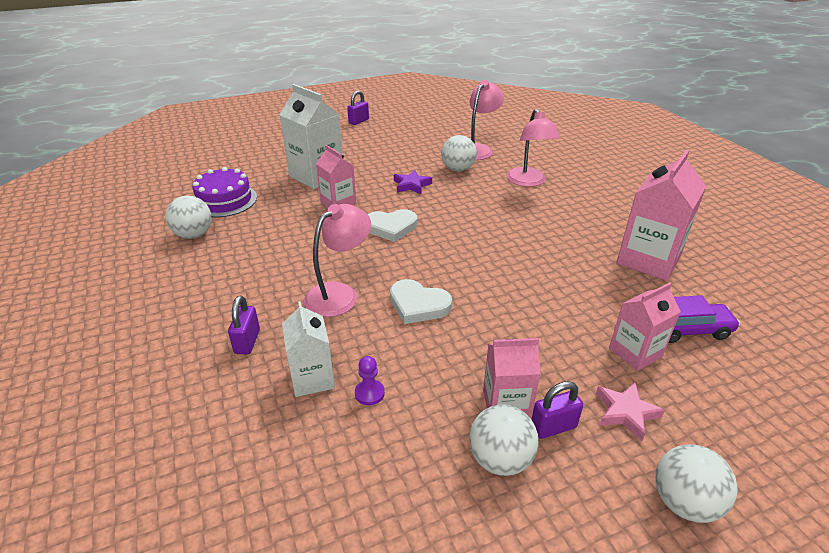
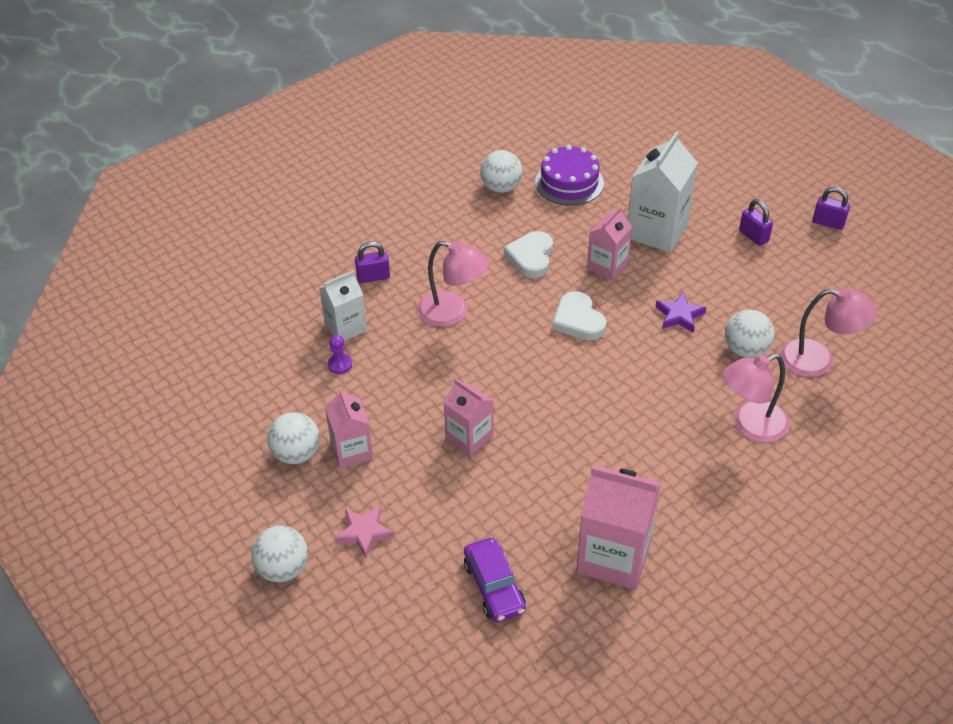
camera: 75 degrees right, 10 degrees up
white heart [390,279,452,324] -> white heart moved to [504,231,553,278]
purple padlock [531,381,583,439] -> purple padlock moved to [739,199,773,246]
pink carton [609,283,681,371] -> pink carton moved to [443,378,494,456]

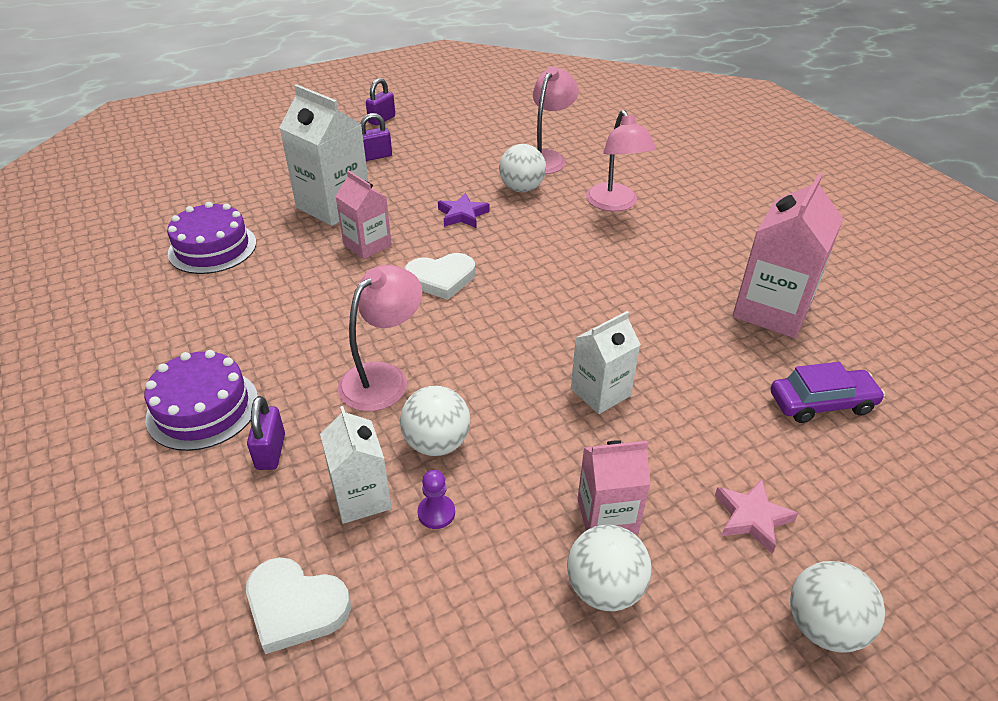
camera: 80 degrees left, 5 degrees down
pink carton [443,378,494,456] -> white carton [571,311,641,414]
white ball [480,150,522,193] -> white ball moved to [400,386,470,456]
white heart [504,231,553,278] -> white heart moved to [246,557,351,654]
none -> purple cake [145,350,258,451]

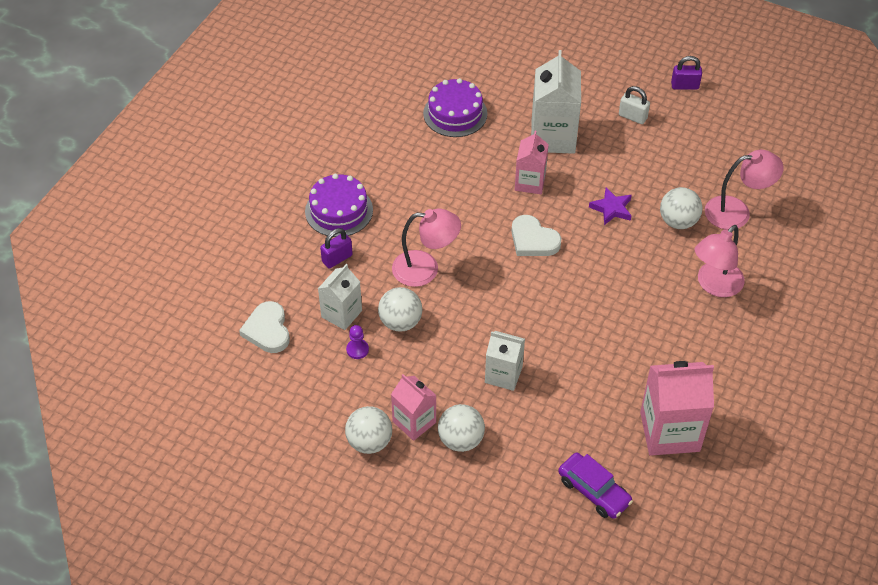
camera: 55 degrees right, 10 degrees up
purple padlock [360,113,392,161] -> white padlock [619,86,650,124]
pink star [715,479,798,553] -> none
white ball [790,561,885,653] -> white ball moved to [438,404,485,452]

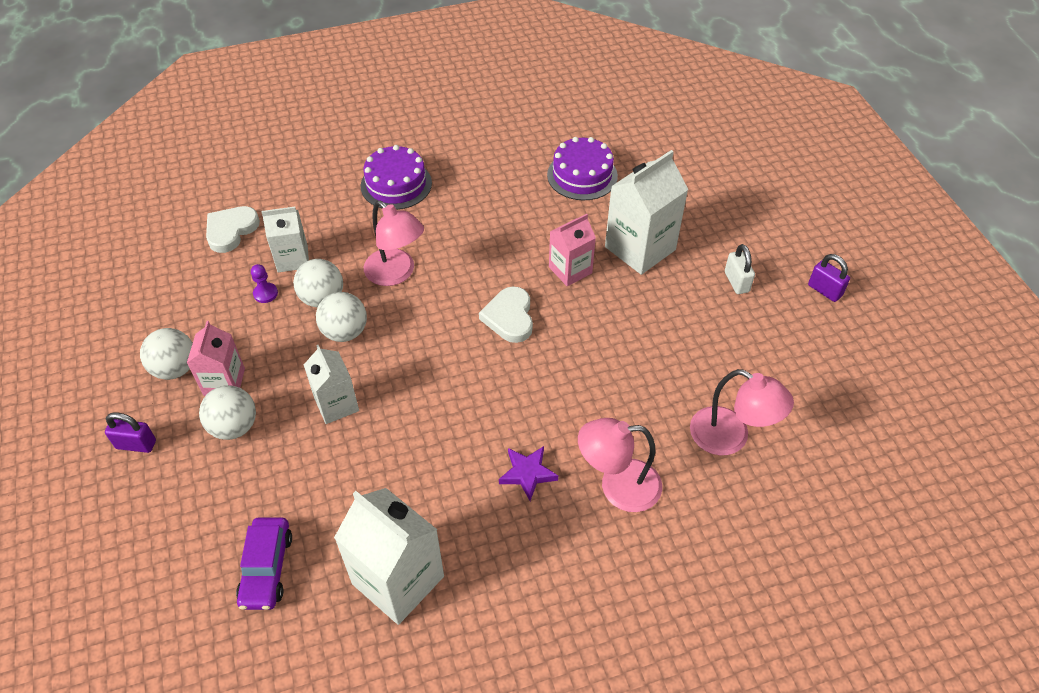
camera: 45 degrees right, 0 degrees up
purple padlock [320,228,353,268] -> purple padlock moved to [105,412,156,453]
purple star [589,187,632,225] -> purple star moved to [499,446,558,501]
pink carton [640,361,714,456] -> white carton [334,488,444,625]
white ball [660,187,703,229] -> white ball moved to [316,292,367,342]

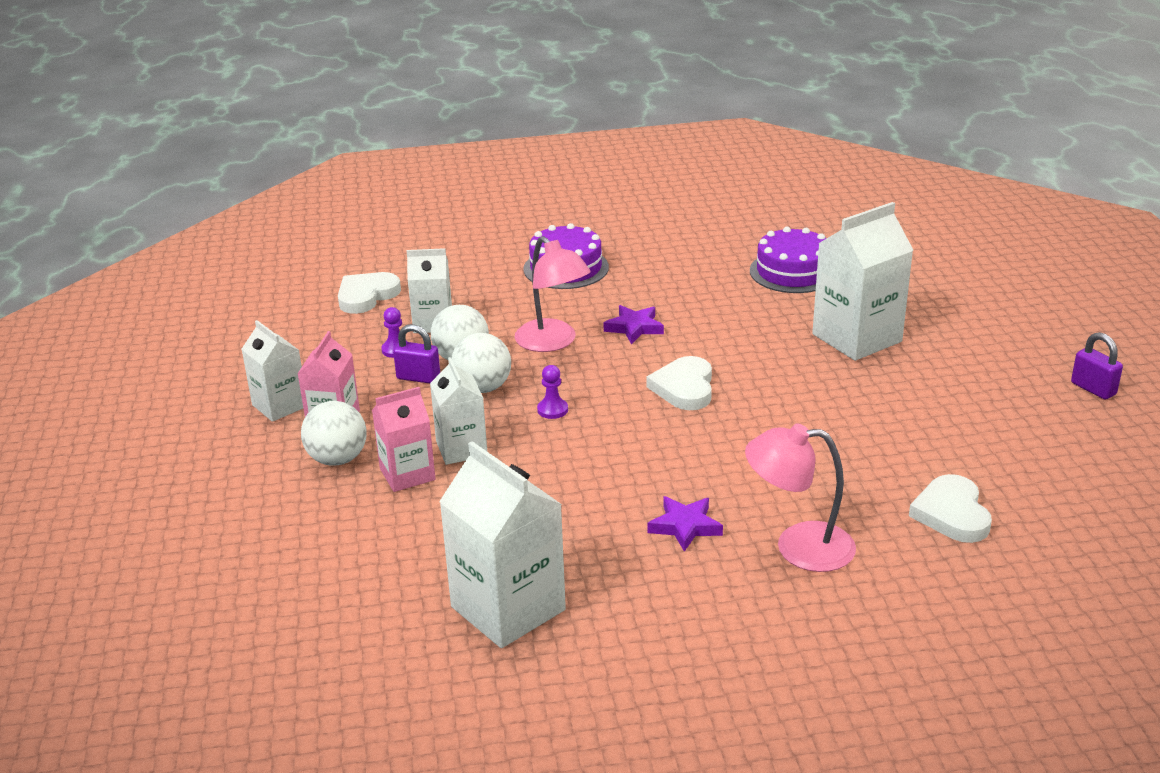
camera: 10 degrees right, 20 degrees down
purple padlock [105,412,156,453] -> purple padlock moved to [393,324,440,383]
white ball [140,328,193,380] -> white carton [242,320,303,422]
purple car [236,517,292,610] -> none
pink carton [549,214,596,286] -> pink carton moved to [372,387,436,492]
pink lamp [690,369,794,455] -> white heart [909,474,992,543]
white padlock [725,244,755,294] -> none
none -> purple pawn [537,365,568,419]
none -> purple star [604,305,664,344]

